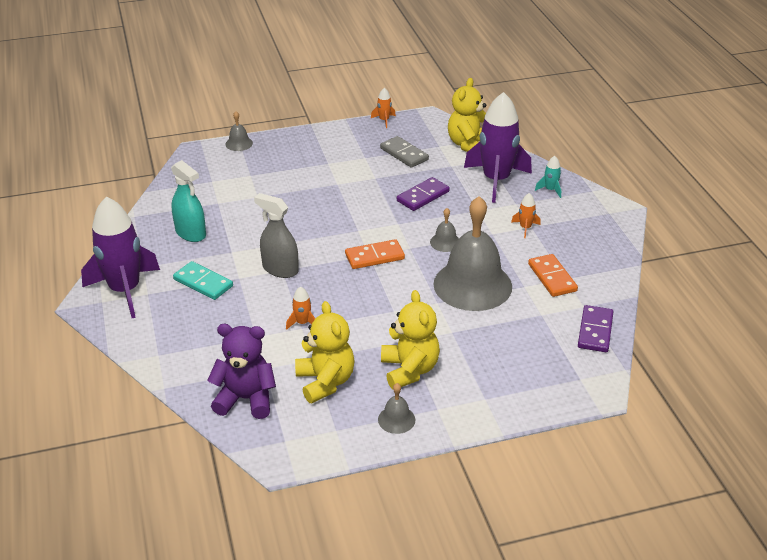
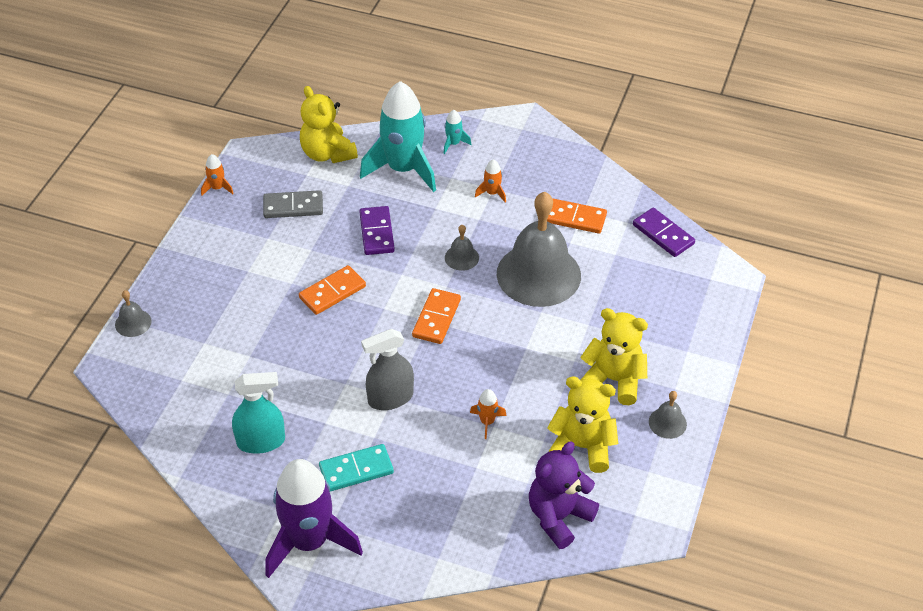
camera: 55 degrees left, 10 degrees up
purple rocket [464,92,532,203] -> turquoise rocket [360,81,436,192]
none -> orange domino [299,265,366,315]

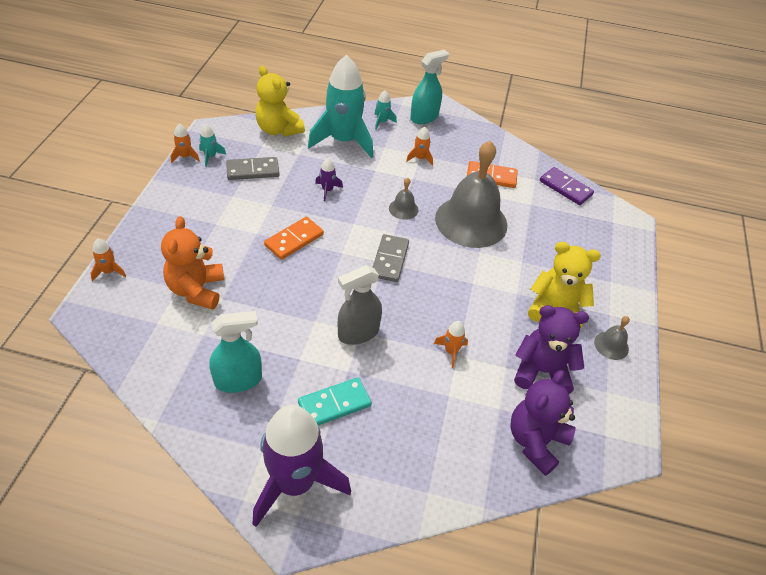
camera: 10 degrees left, 0 degrees up
grey bell [115,290,152,337] -> orange rocket [90,239,126,281]
purple domino [359,206,395,255] -> purple rocket [315,158,343,201]
orange domino [412,288,461,344] -> grey domino [373,234,409,282]
yellow teddy bear [547,376,618,473] -> purple teddy bear [514,305,589,394]
none -> orange teddy bear [161,216,224,310]
none -> turquoise rocket [199,124,226,167]
none -> turquoise spray bottle [410,50,449,124]

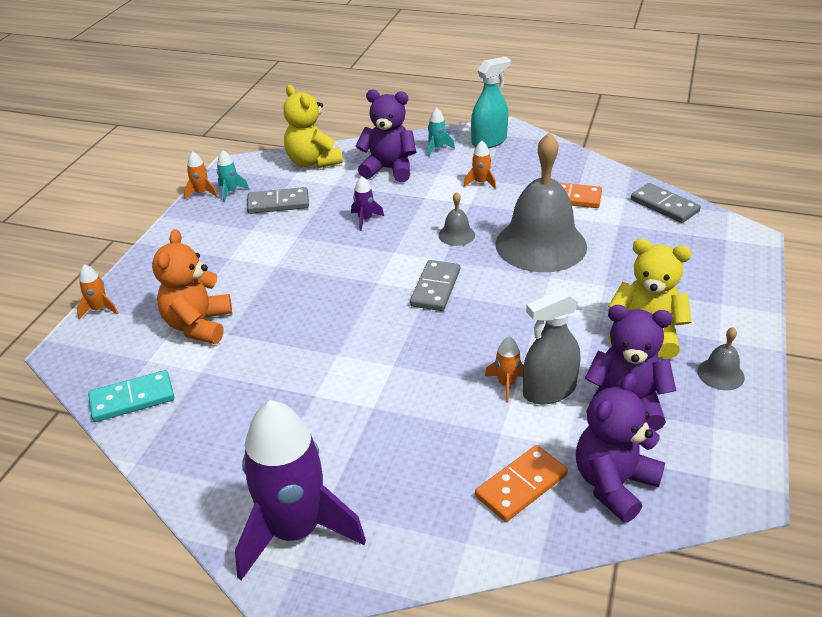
camera: 10 degrees right, 10 degrees down
turquoise spray bottle [209,311,262,393] -> none
orange domino [264,217,324,260] -> orange domino moved to [475,445,568,522]
turquoise domino [298,377,372,425] -> turquoise domino moved to [88,370,174,422]
turquoise rocket [308,55,373,158] -> purple teddy bear [356,90,416,182]
grey spray bottle [338,265,382,345] -> grey spray bottle moved to [523,289,580,404]
purple domino [540,167,594,205] -> grey domino [631,183,701,223]

